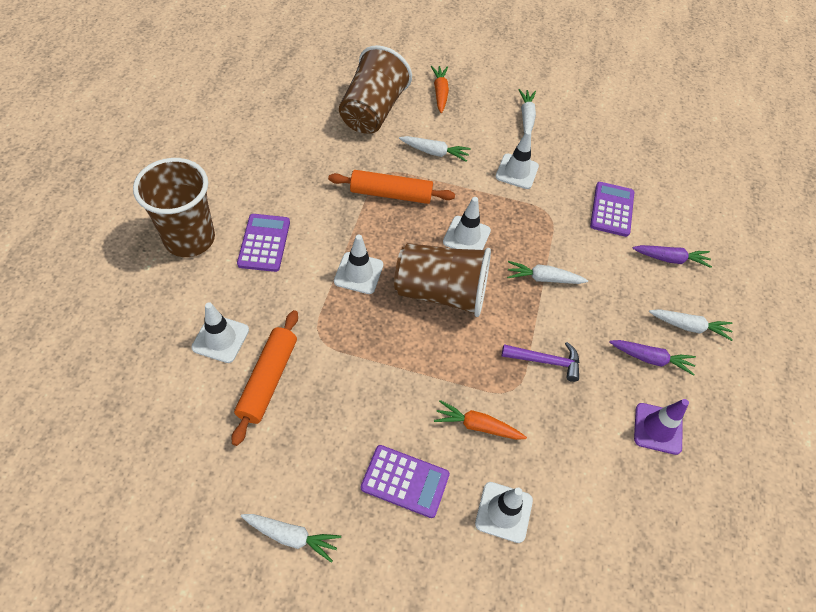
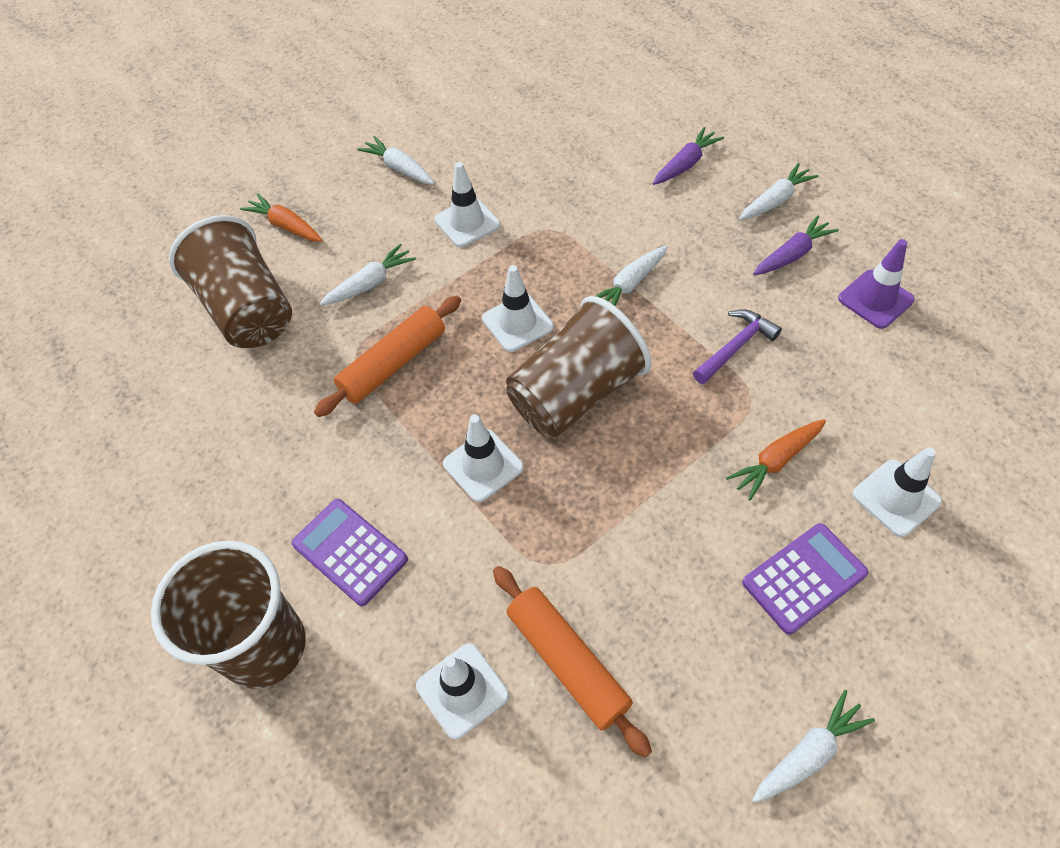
camera: 45 degrees left, 0 degrees up
purple calculator [590,182,634,237] -> none

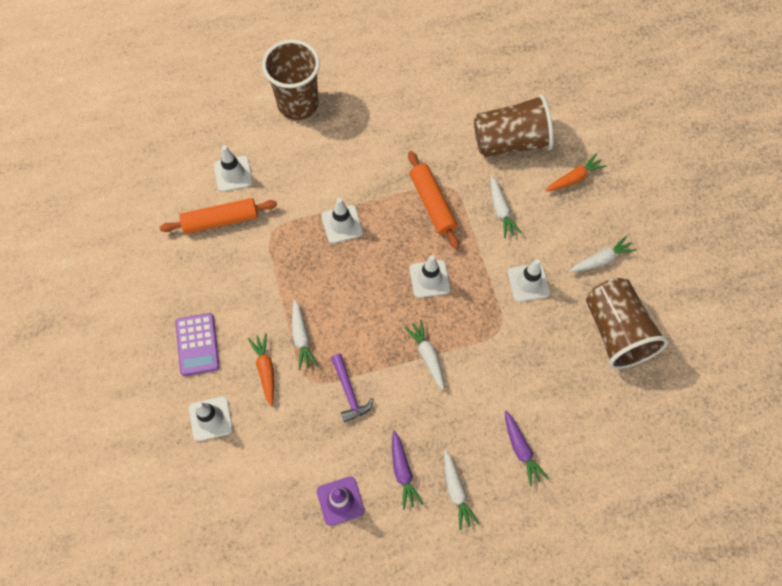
camera: 110 degrees right, 10 degrees up
purple calculator [291,499,408,606] -> none
brown cup [506,296,651,437] -> brown cup moved to [586,278,669,369]
white carrot [752,690,875,803] -> white carrot moved to [292,300,318,370]

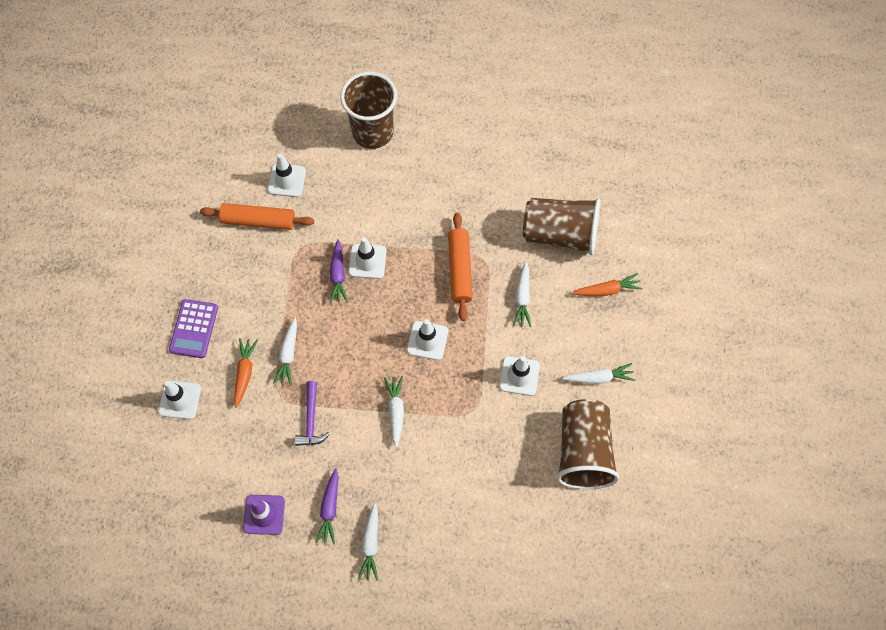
camera: 20 degrees right, 0 degrees up
purple carrot [505,411,549,486] -> purple carrot moved to [330,239,348,304]

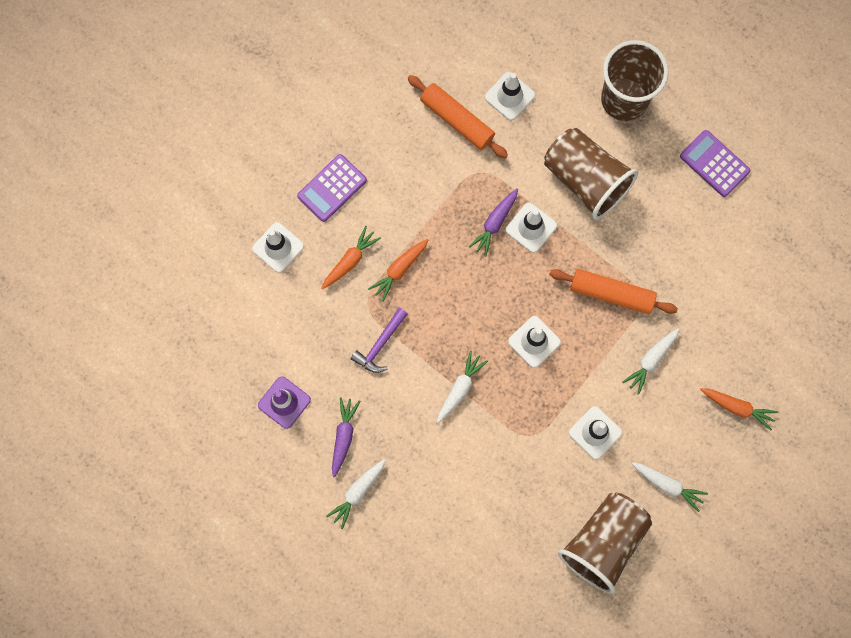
camera: 35 degrees right, 10 degrees up
white carrot [273,318,297,386] -> orange carrot [368,239,428,302]
purple carrot [315,468,338,545] -> purple carrot turned 150 degrees clockwise [332,397,360,477]
orange rolling pin [448,213,473,321] -> orange rolling pin turned 75 degrees clockwise [549,269,678,314]
brown cup [523,198,600,255] -> brown cup moved to [544,128,638,219]
none -> purple calculator [680,130,751,197]

